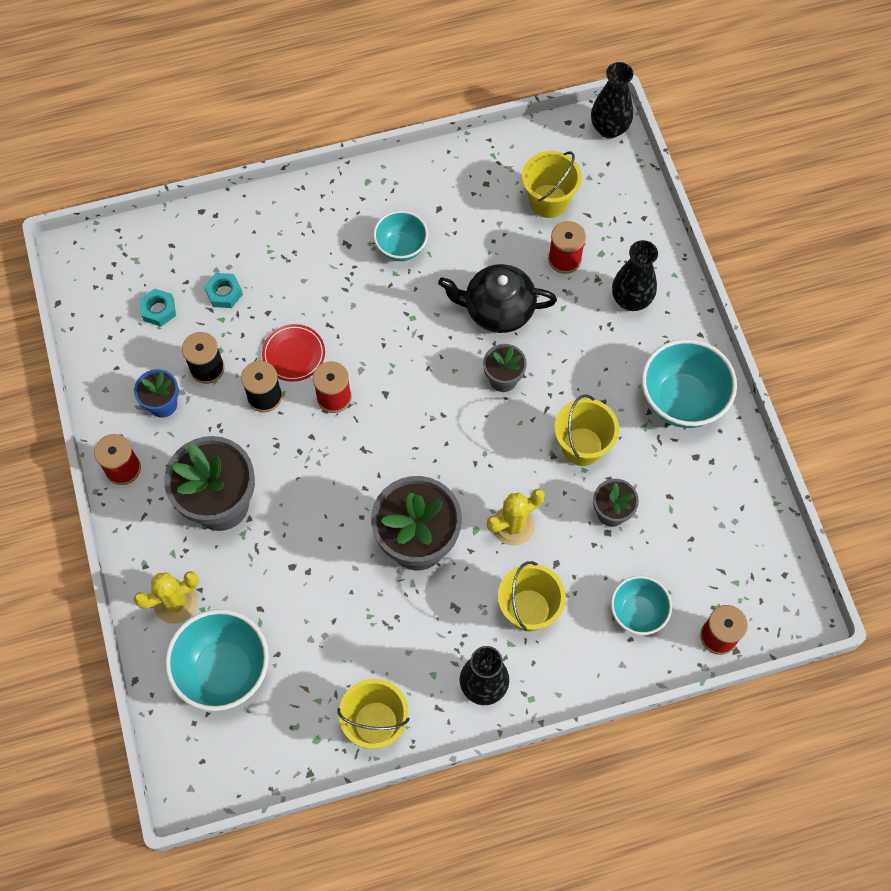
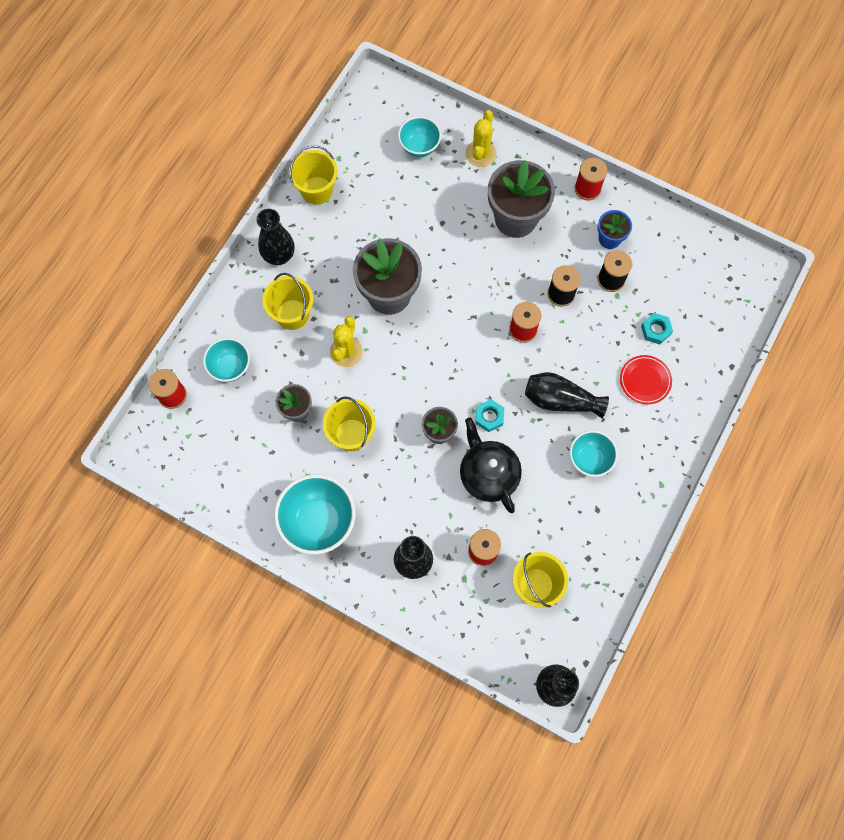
camera: 135 degrees right, 5 degrees up
turquoise nut [139,288,176,327] -> turquoise nut moved to [475,399,504,432]
turquoise bowl [165,609,269,711] -> turquoise bowl [398,116,441,157], size x0.61
red plate [262,324,325,382] -> red plate moved to [620,355,672,404]
black teapot [438,264,557,333] -> black teapot turned 75 degrees counterclockwise [460,418,522,513]
none -> black vase [525,372,609,418]

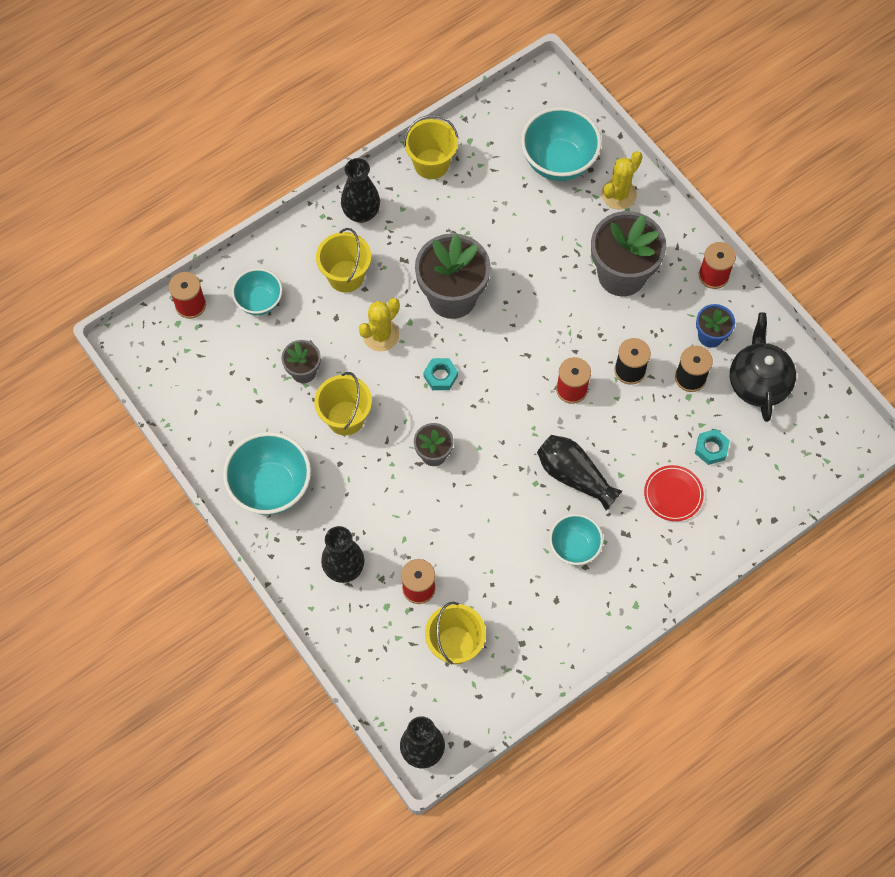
camera: 25 degrees right, 5 degrees down
turquoise bowl [398,116,441,157] -> turquoise bowl [521,107,602,181], size x1.64
black teapot [460,418,522,513] -> black teapot moved to [730,312,796,422]
turquoise nut [475,399,504,432] -> turquoise nut moved to [423,358,458,390]

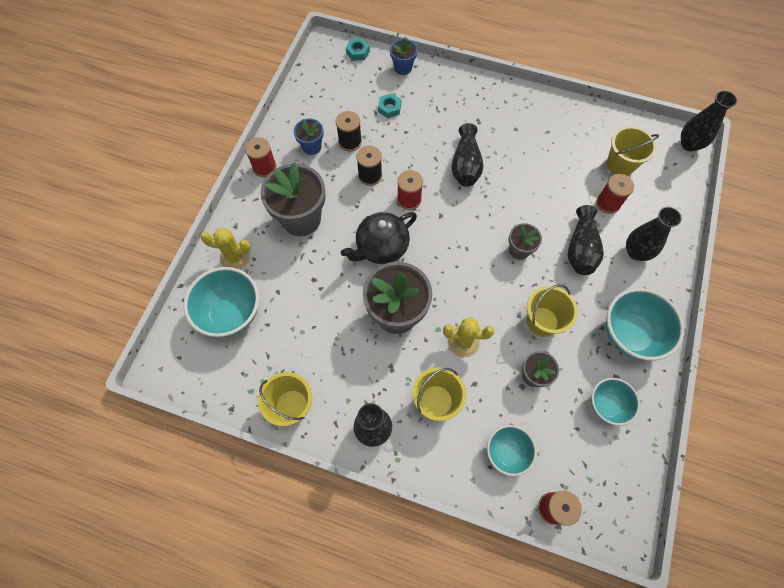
camera: 125 degrees left, 0 degrees up
turquoise nut [423,358,458,390] -> turquoise nut moved to [346,38,370,61]
turquoise bowl [549,514,603,565] -> turquoise bowl moved to [591,378,640,426]
red plate [644,465,704,521] -> none
black teapot [730,312,796,422] -> black teapot moved to [341,212,417,264]
none -> blue flower pot [390,38,417,75]
none -> black vase [568,205,604,275]

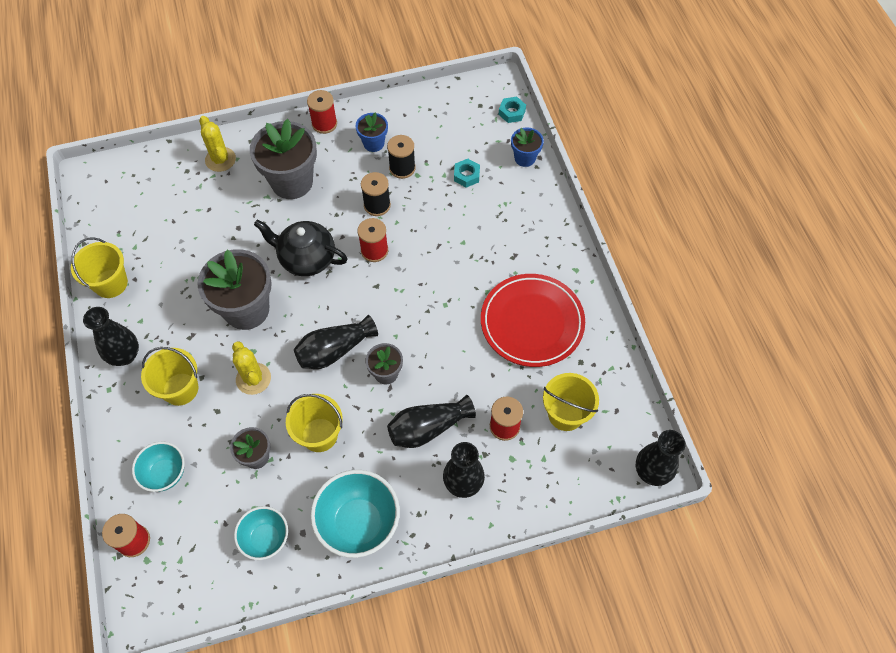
camera: 55 degrees right, 5 degrees down
turquoise bowl [184,267,259,337] -> none
black vase [451,123,484,187] -> black vase moved to [294,315,378,369]
none -> red plate [481,274,585,367]

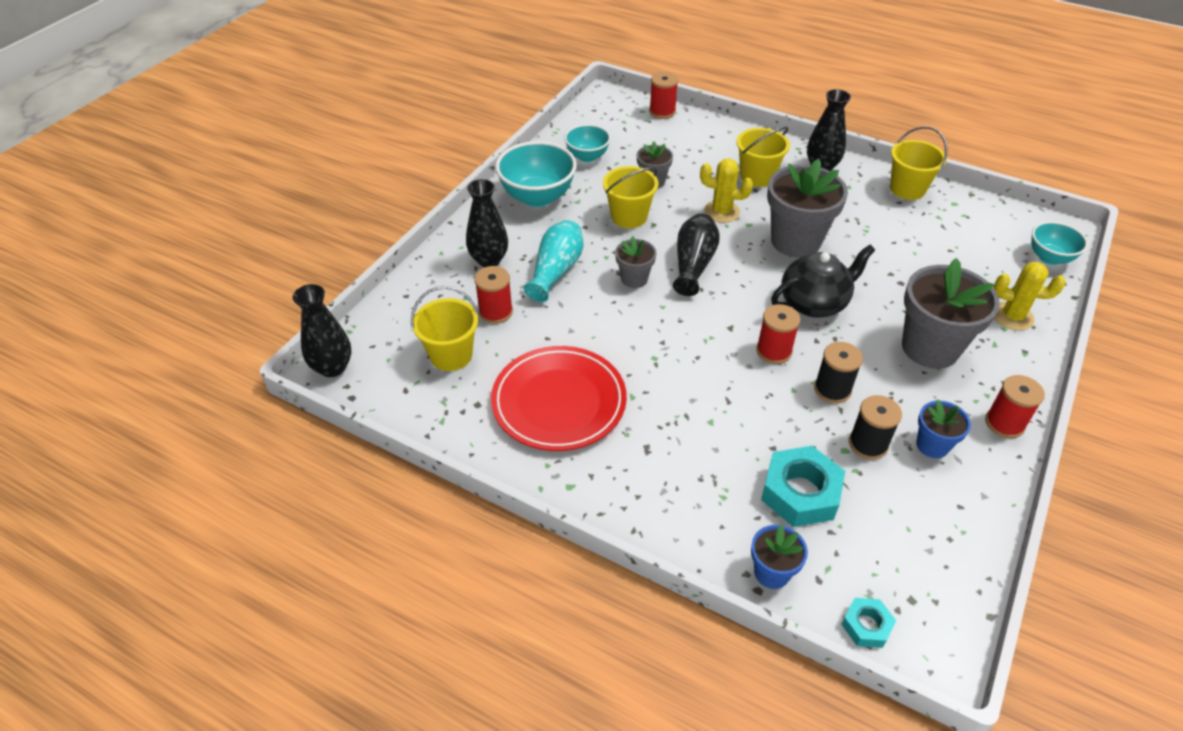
camera: 135 degrees right, 15 degrees down
turquoise bowl [132,442,185,492] -> turquoise bowl moved to [1031,221,1088,265]
black vase [387,395,476,448] -> turquoise vase [524,220,583,302]
turquoise nut [454,159,480,188] -> turquoise nut [761,446,845,527], size x1.85

